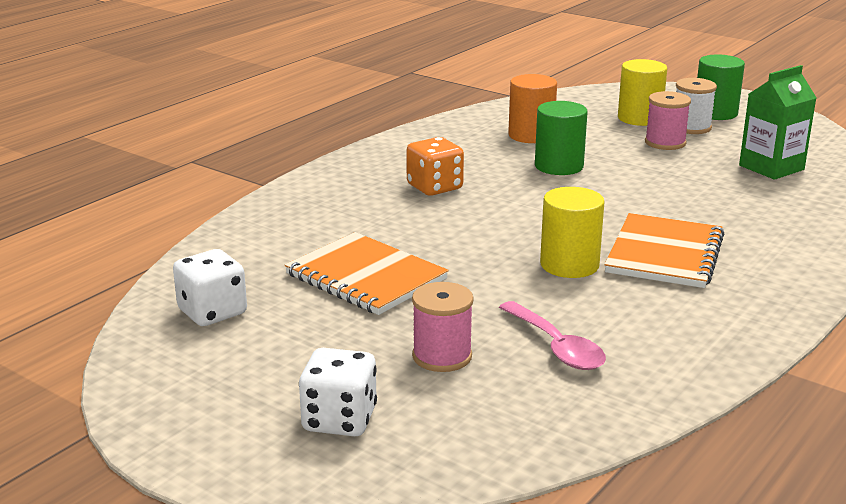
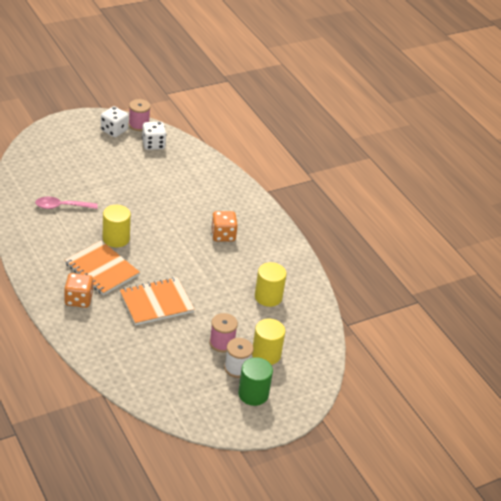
camera: 110 degrees right, 15 degrees up
orange notebook [285,232,449,315] -> orange notebook moved to [120,277,194,325]
white dice [299,348,377,436] -> white dice moved to [101,106,129,137]
pink spool [412,282,474,372] -> pink spool moved to [128,99,151,131]
orange cylinder [508,74,557,143] -> yellow cylinder [255,262,287,307]
green cylinder [535,101,588,175] -> none
green carton [739,65,817,180] -> none
none -> orange dice [64,273,93,308]

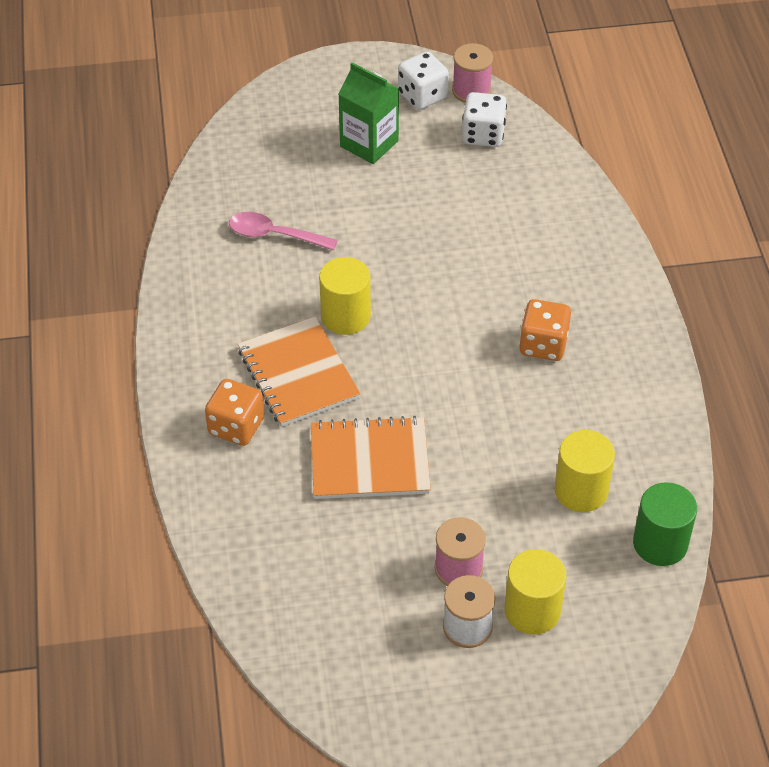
camera: 25 degrees right, 10 degrees up
green cylinder [238,357,273,406] -> green cylinder moved to [633,482,697,566]
none -> green carton [338,63,399,164]

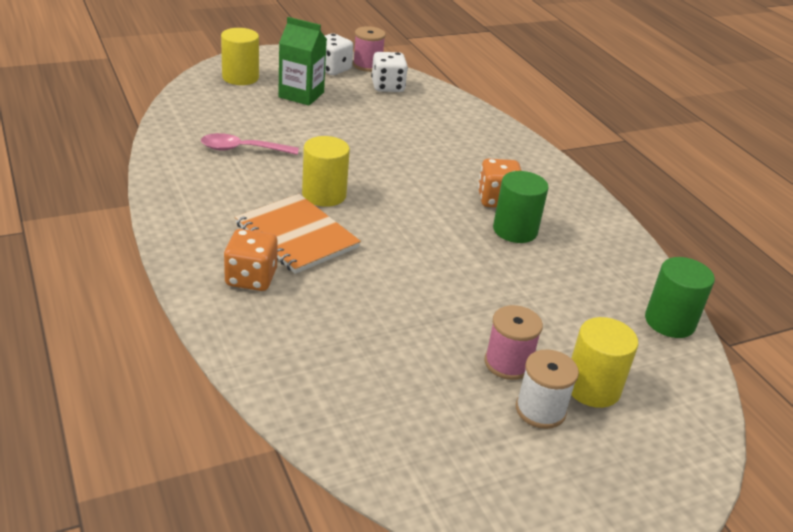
camera: 20 degrees left, 15 degrees down
orange notebook [311,416,431,499] -> none
yellow cylinder [555,430,615,512] -> yellow cylinder moved to [221,28,259,85]
none -> green cylinder [493,171,549,243]

